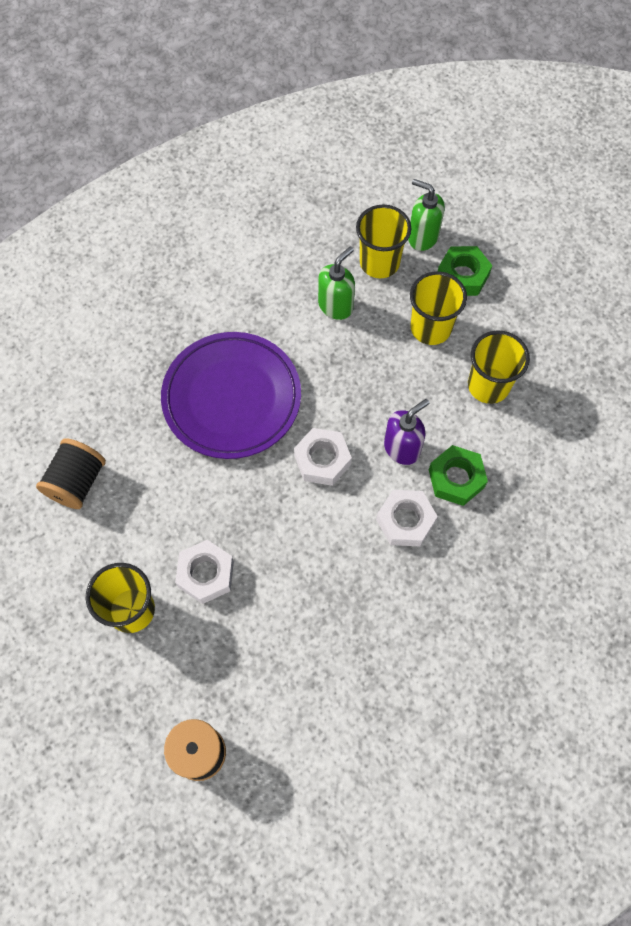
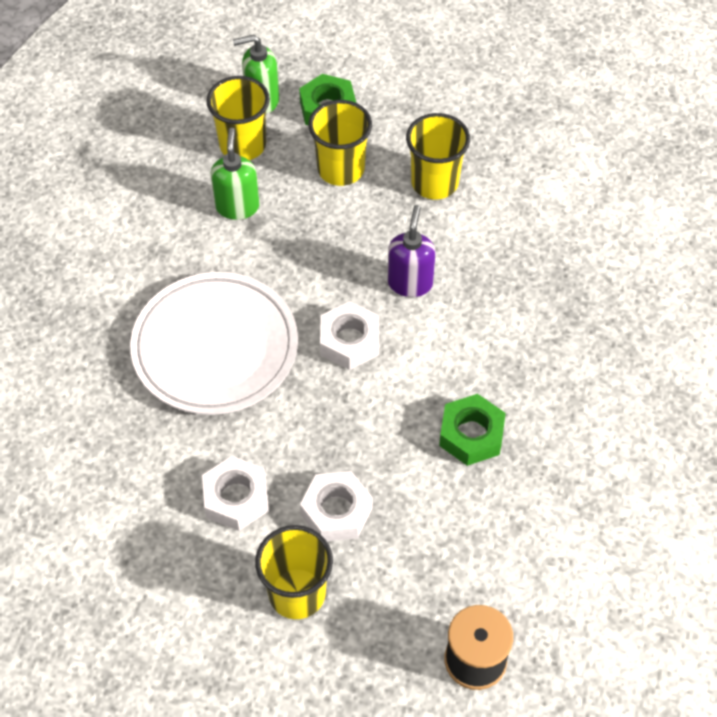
camera: 40 degrees left, 10 degrees down
black spool [36,438,106,509] -> none
purple plate [161,332,301,459] -> white plate [130,272,298,415]
white nut [376,490,438,546] -> white nut moved to [202,456,269,531]
green nut [429,445,488,506] -> green nut moved to [439,394,506,466]

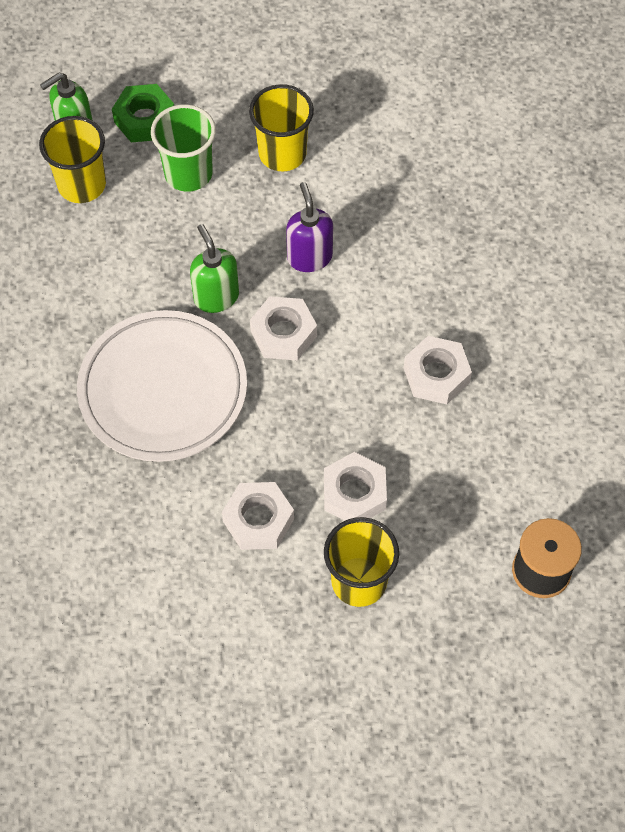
camera: 25 degrees left, 5 degrees up
green soap dispenser [211,128,260,220] -> green soap dispenser moved to [190,224,239,313]
yellow cup [308,100,372,186] -> green cup [151,104,216,192]
green nut [439,394,506,466] -> white nut [404,336,472,404]

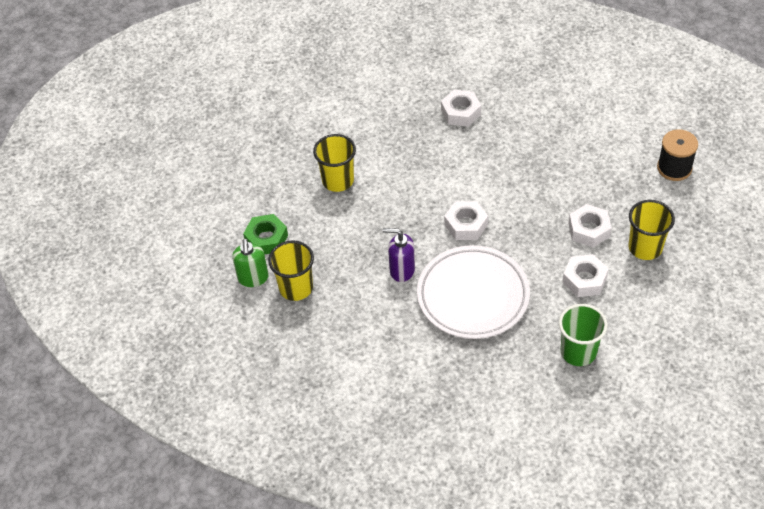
camera: 60 degrees left, 10 degrees down
green cup [151,104,216,192] -> green cup moved to [559,304,608,366]
green soap dispenser [190,224,239,313] -> none
purple soap dispenser [286,182,333,272] -> purple soap dispenser moved to [382,228,415,282]
white nut [404,336,472,404] -> white nut moved to [441,90,481,127]

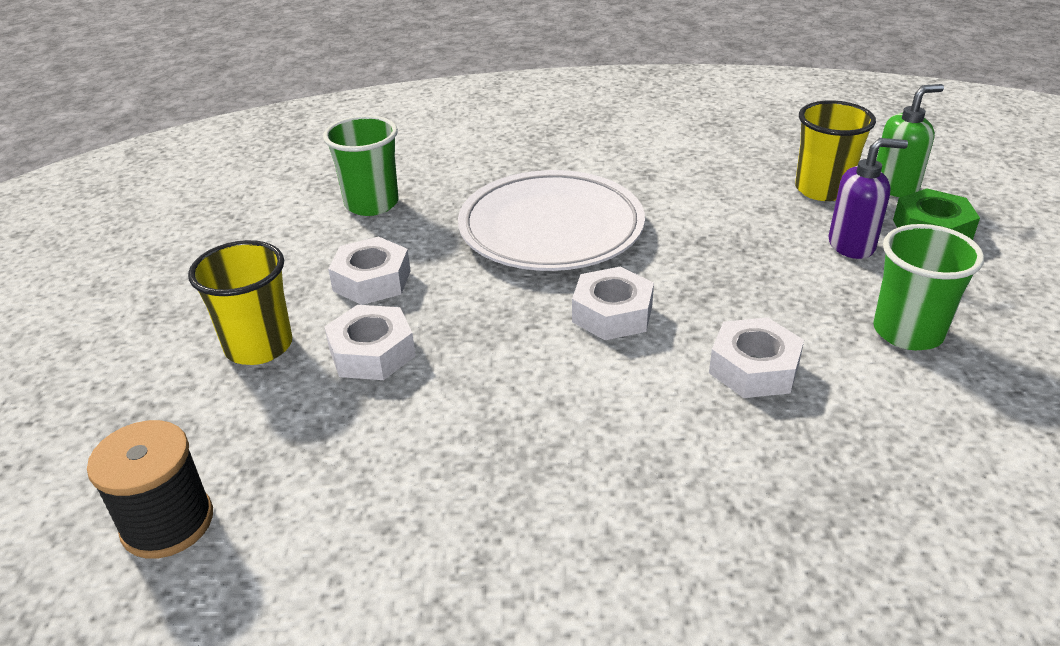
camera: 160 degrees right, 15 degrees down
green soap dispenser [232,239,269,287] -> green soap dispenser turned 90 degrees clockwise [876,84,944,197]
yellow cup [313,134,356,192] -> green cup [873,224,984,350]
purple soap dispenser [382,228,415,282] -> purple soap dispenser moved to [829,138,908,259]
white nut [441,90,481,127] -> white nut moved to [709,317,804,398]

